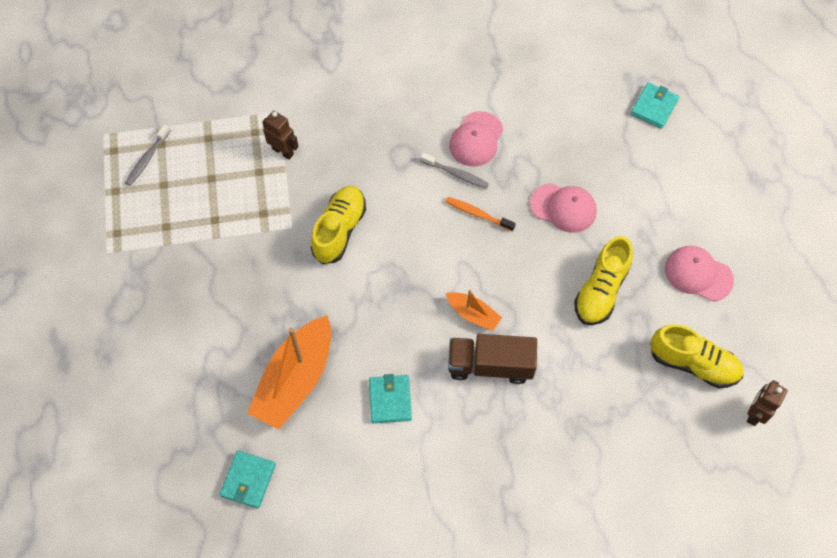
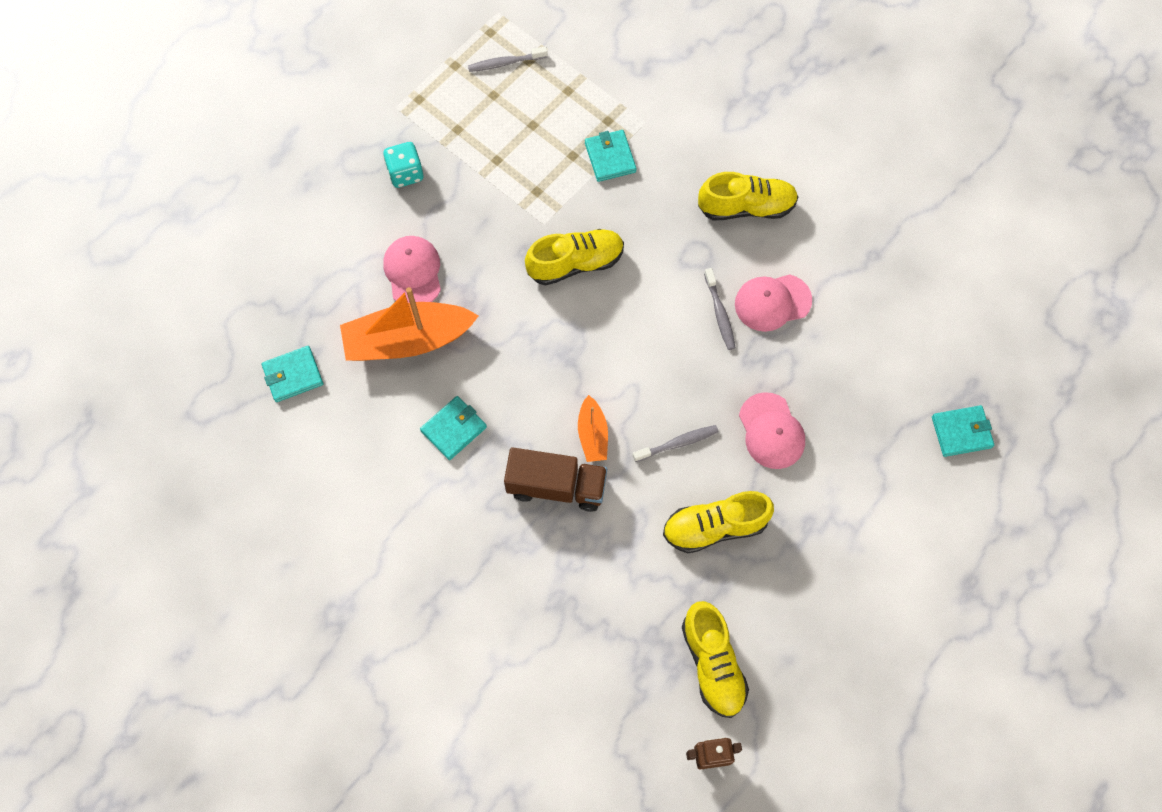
camera: 50 degrees right, 5 degrees up
brown robot [262,111,299,159] -> turquoise wallet [585,130,637,182]
orange toothbrush [445,197,516,232] -> none
brown truck [448,334,537,384] -> brown truck turned 135 degrees clockwise [504,447,607,512]
pink cap [665,246,734,301] -> pink cap moved to [383,236,441,303]
none -> turquoise dice [383,142,423,188]
none -> grey toothbrush [633,425,718,462]
none -> yellow shoe [698,172,798,220]

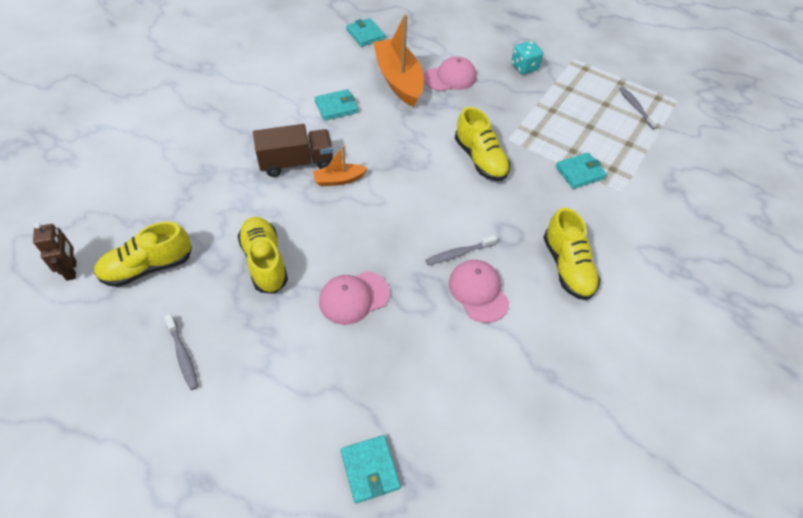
camera: 80 degrees right, 15 degrees down
turquoise wallet [420,396,487,460] -> turquoise wallet turned 60 degrees counterclockwise [315,89,358,121]
brown truck [504,447,607,512] -> brown truck turned 105 degrees counterclockwise [253,124,333,177]
grey toothbrush [633,425,718,462] -> grey toothbrush moved to [164,314,198,390]

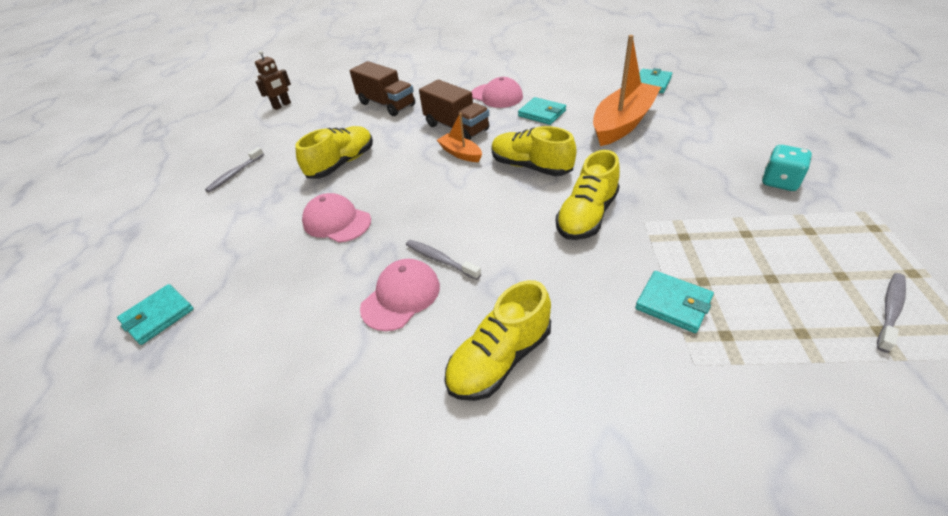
camera: 65 degrees right, 10 degrees down
yellow shoe [94,221,192,287] -> yellow shoe moved to [491,126,577,176]
pink cap [424,56,476,91] -> pink cap moved to [472,77,523,108]
none -> brown truck [350,61,415,116]

